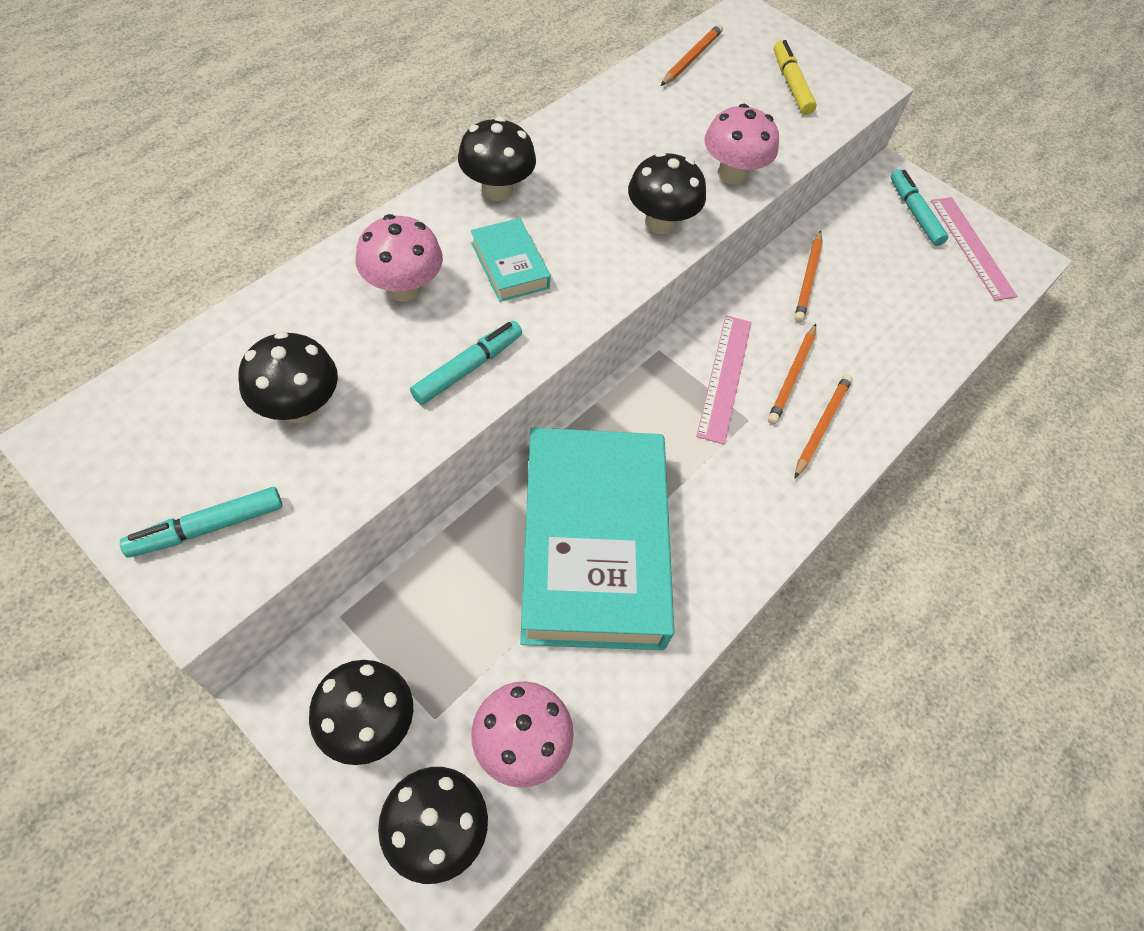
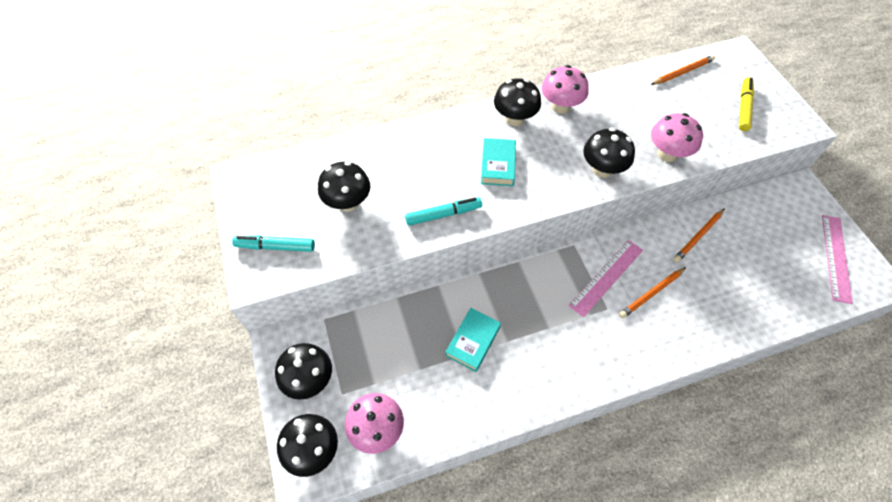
camera: 35 degrees right, 0 degrees up
pink mushroom [356,214,443,301] -> pink mushroom moved to [542,65,589,114]
turquoise book [520,428,674,650] -> turquoise book [445,308,501,372], size x0.42
orange pencil [795,374,853,478] -> none
turquoise marker [891,169,949,246] -> none

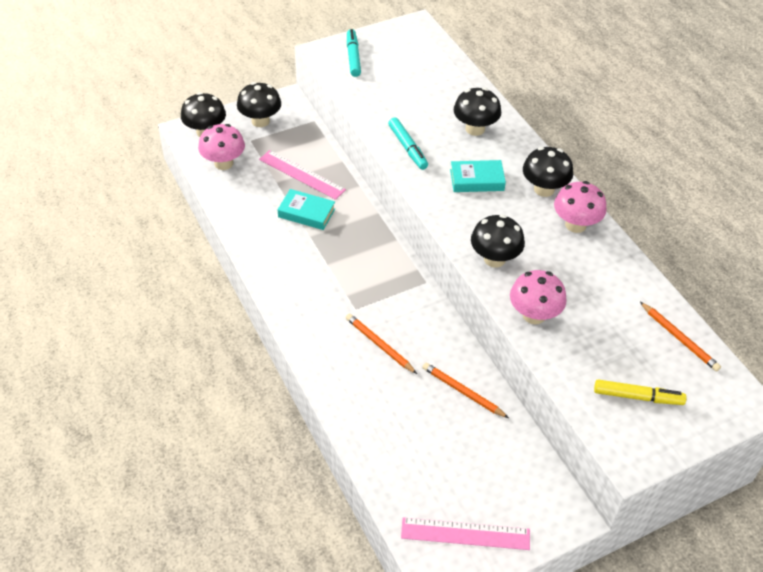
camera: 80 degrees right, 10 degrees down
black mushroom [318,161,371,212] -> black mushroom moved to [454,88,501,136]
pink ruler [568,240,643,317] -> pink ruler moved to [259,150,346,200]

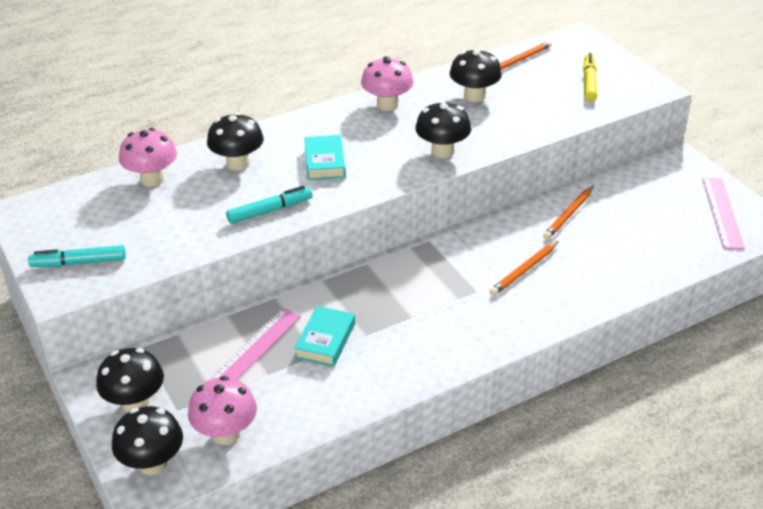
camera: 90 degrees left, 10 degrees down
pink mushroom [510,270,566,324] -> pink mushroom moved to [119,128,177,187]
black mushroom [523,147,573,197] -> black mushroom moved to [450,49,502,102]

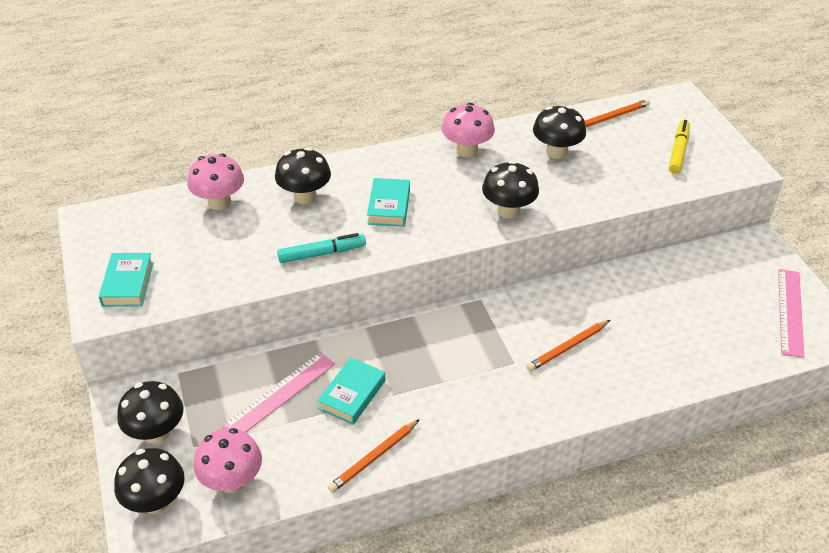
camera: 10 degrees right, 5 degrees up
turquoise marker [28,245,126,267] -> turquoise book [98,253,154,307]
orange pencil [543,185,594,240] -> orange pencil moved to [328,419,420,493]

